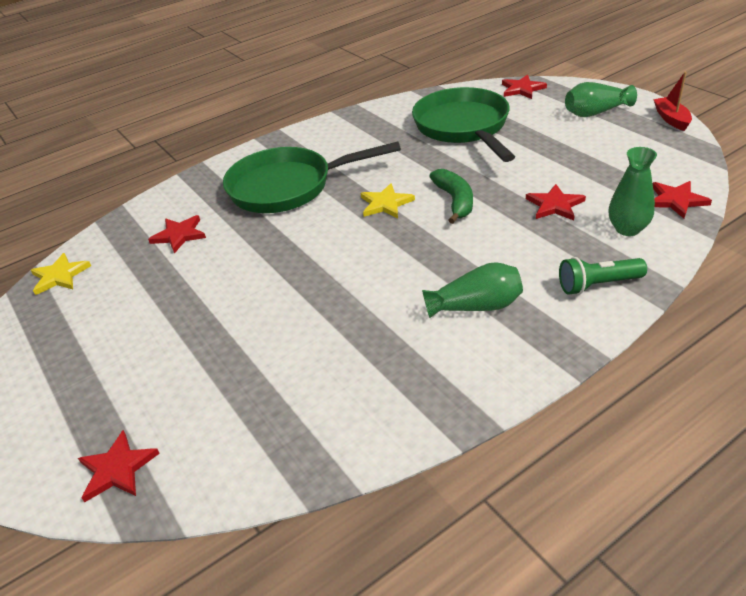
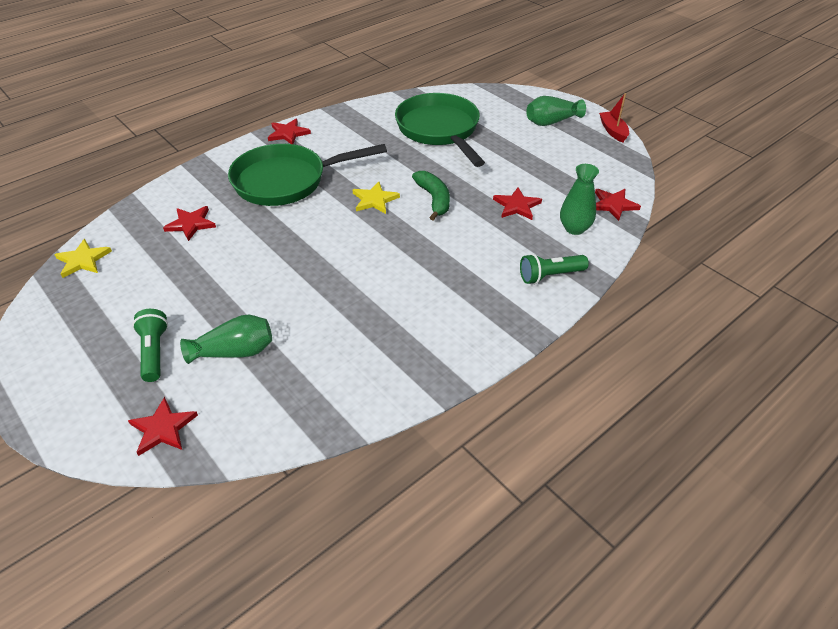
camera: 10 degrees left, 5 degrees up
green vase [422,262,523,318] -> green vase moved to [180,315,272,364]
red star [502,74,547,99] -> red star moved to [268,119,311,144]
none -> green flashlight [132,309,168,382]

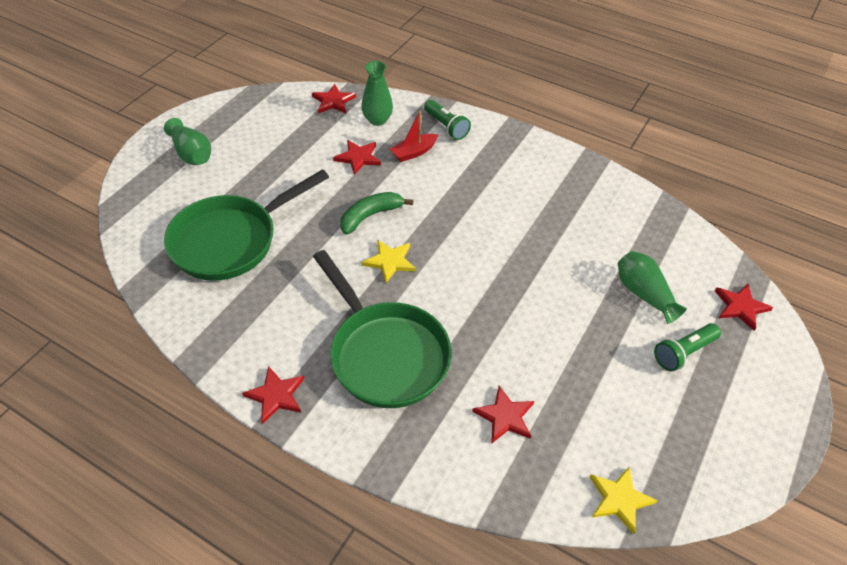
camera: 110 degrees left, 5 degrees up
red boat [599,93,629,143] -> red boat moved to [390,111,439,162]

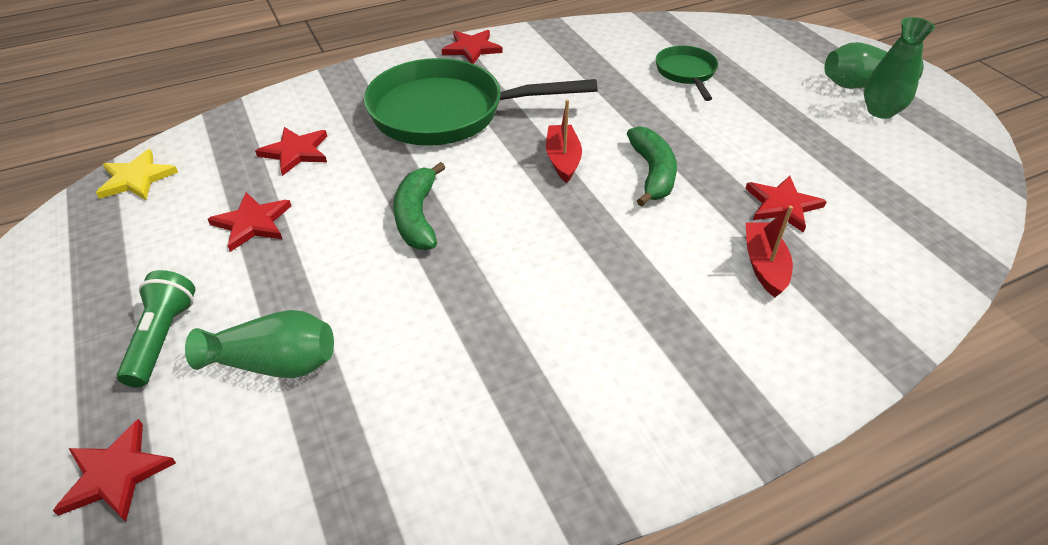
camera: 125 degrees right, 5 degrees down
green pan [164,169,329,281] -> green pan [656,46,718,101], size x0.50
red star [312,84,356,113] -> red star moved to [208,192,291,252]
green vase [361,61,393,126] -> green vase moved to [864,17,935,119]
yellow star [362,240,416,283] -> red boat [546,100,582,183]
green flashlight [424,100,471,140] -> none
none -> green banana [393,162,445,250]

